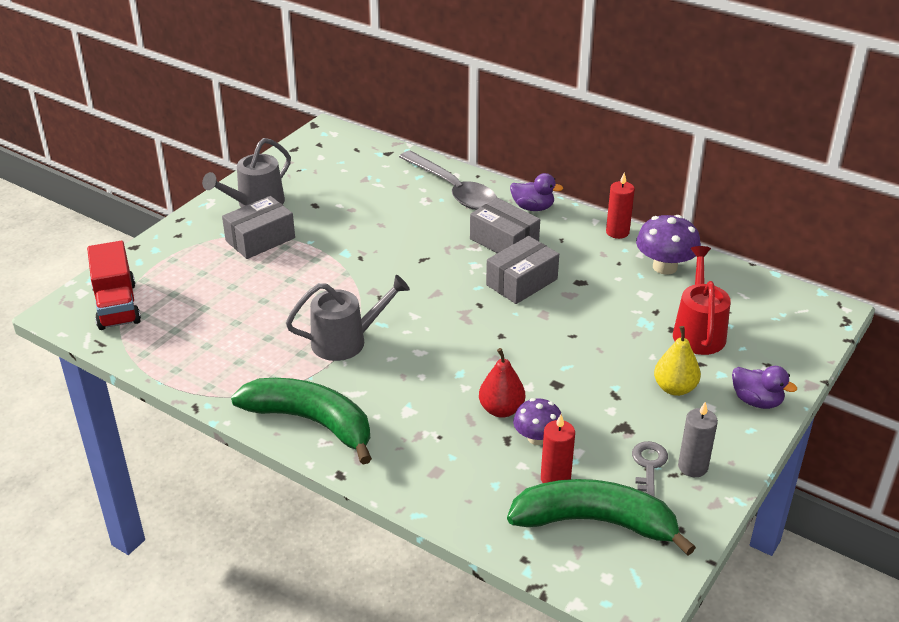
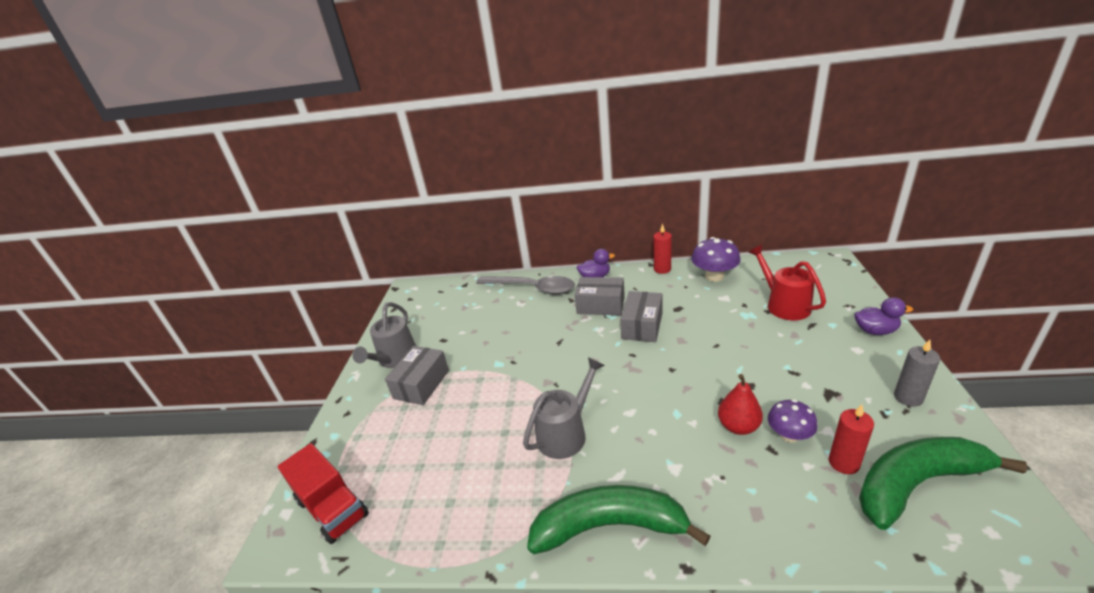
camera: 25 degrees left, 5 degrees down
grey key [632,441,668,497] -> none
yellow pear [654,326,701,396] -> none

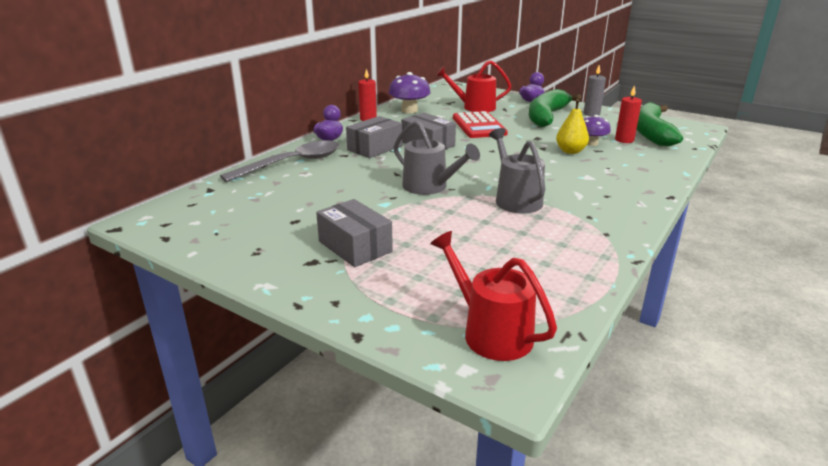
camera: 65 degrees left, 5 degrees down
red truck [278,443,369,544] -> red watering can [430,231,557,361]
grey watering can [352,302,416,368] -> grey watering can moved to [393,120,480,195]
green banana [527,485,711,554] -> green banana moved to [529,89,582,127]
red pear [718,374,763,435] -> yellow pear [556,99,589,154]
none -> red calculator [453,111,508,138]

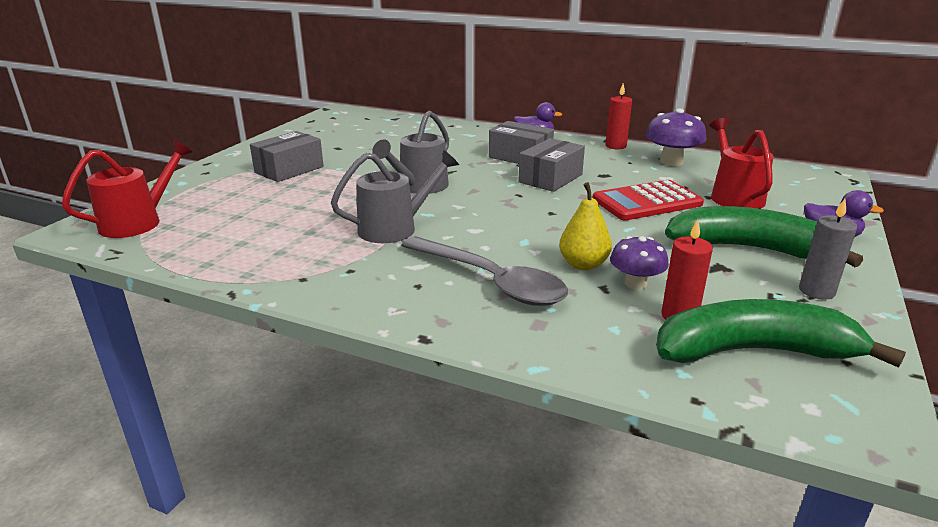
camera: 80 degrees right, 0 degrees up
grey spoon [220,140,339,182] -> grey spoon moved to [401,236,568,306]

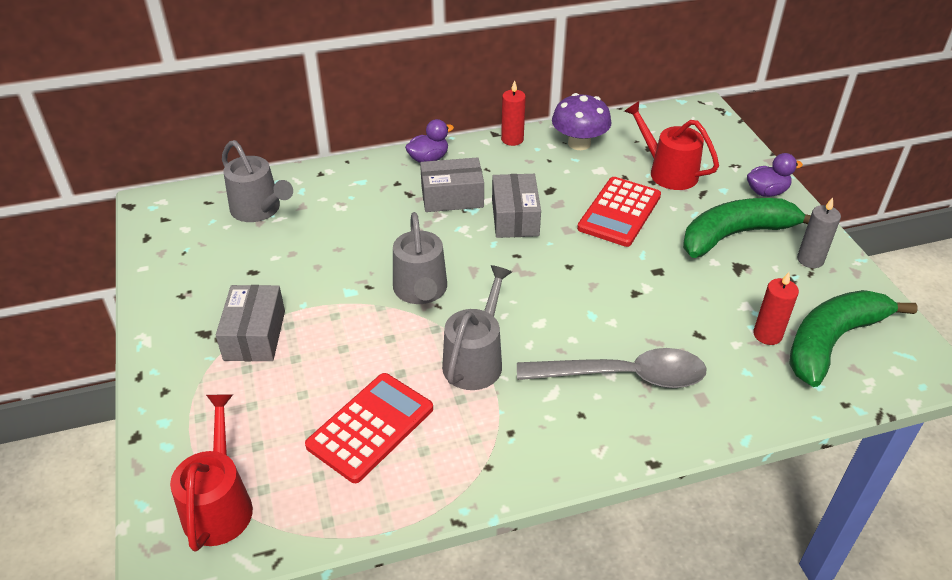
camera: 40 degrees left, 15 degrees up
yellow pear [559,182,612,270] -> none
purple mushroom [610,236,669,290] -> none
none -> grey watering can [222,140,293,222]
none -> red calculator [305,373,433,483]

